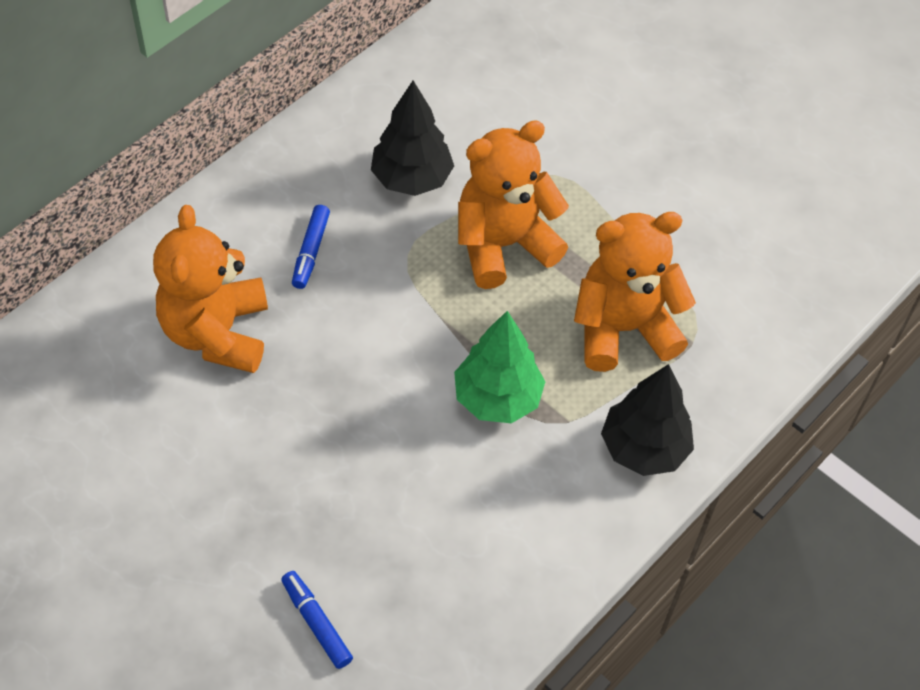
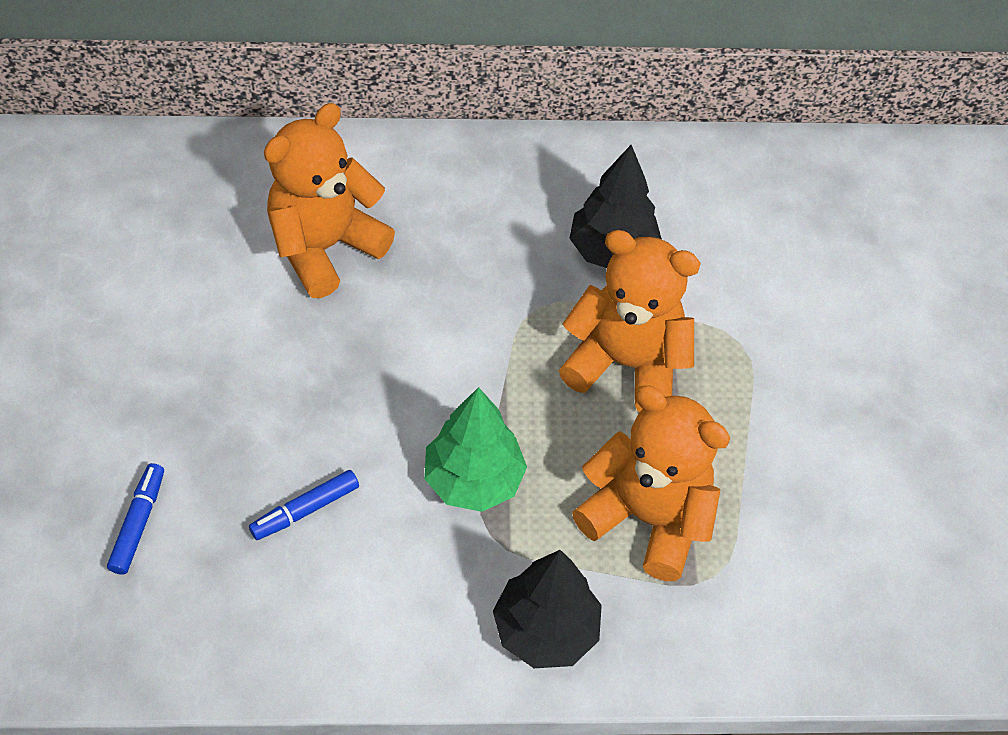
camera: 45 degrees right, 0 degrees up
blue marker [292,205,330,289] -> blue marker moved to [249,470,359,540]

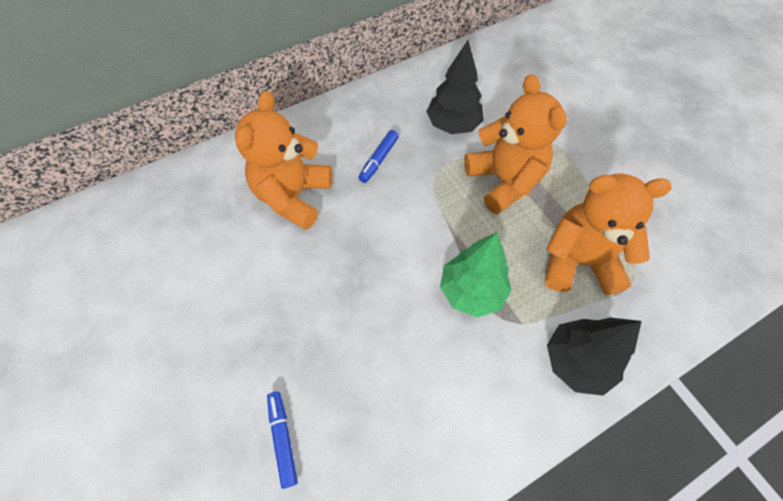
camera: 25 degrees left, 5 degrees up
blue marker [249,470,359,540] -> blue marker moved to [358,130,399,183]
orange teddy bear [559,230,701,412] -> orange teddy bear turned 75 degrees clockwise [464,74,567,215]

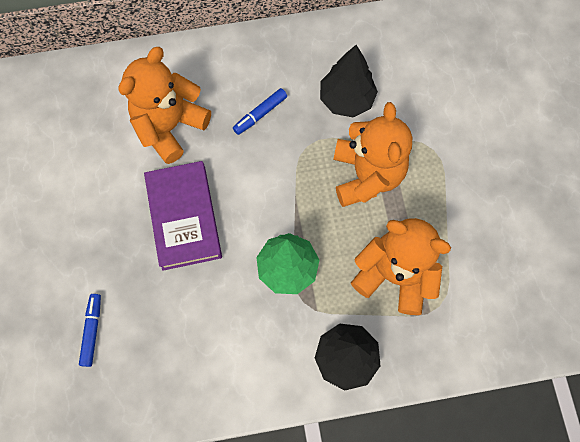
camera: 20 degrees right, 10 degrees up
none -> purple book [144,161,222,271]

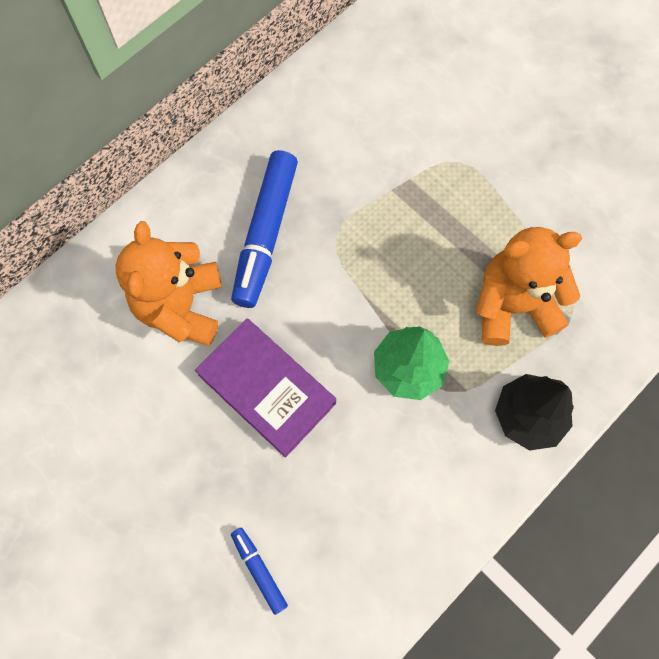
camera: 35 degrees left, 0 degrees up
blue marker [233,88,287,135] -> blue marker [231,150,298,308], size x2.07
black tree [320,45,378,117] -> none
orange teddy bear [333,102,412,207] -> none

